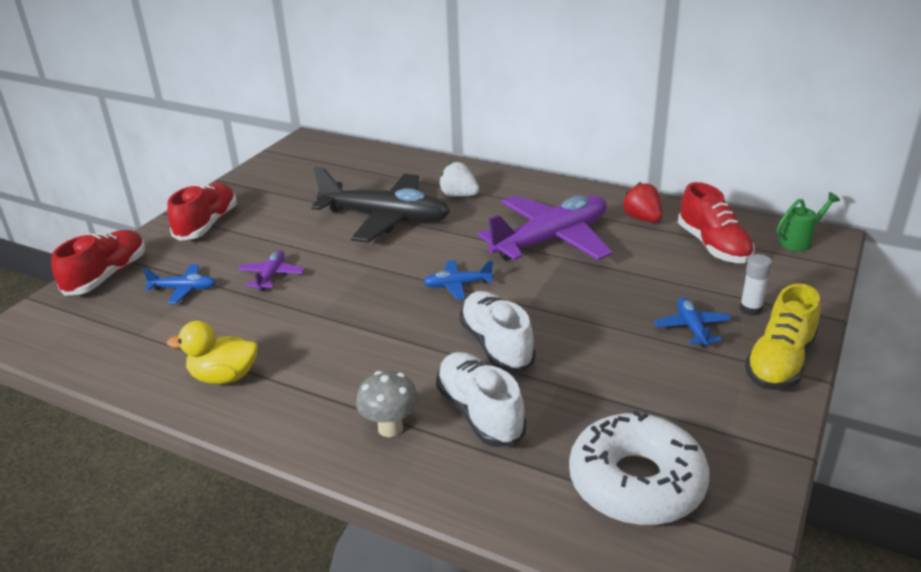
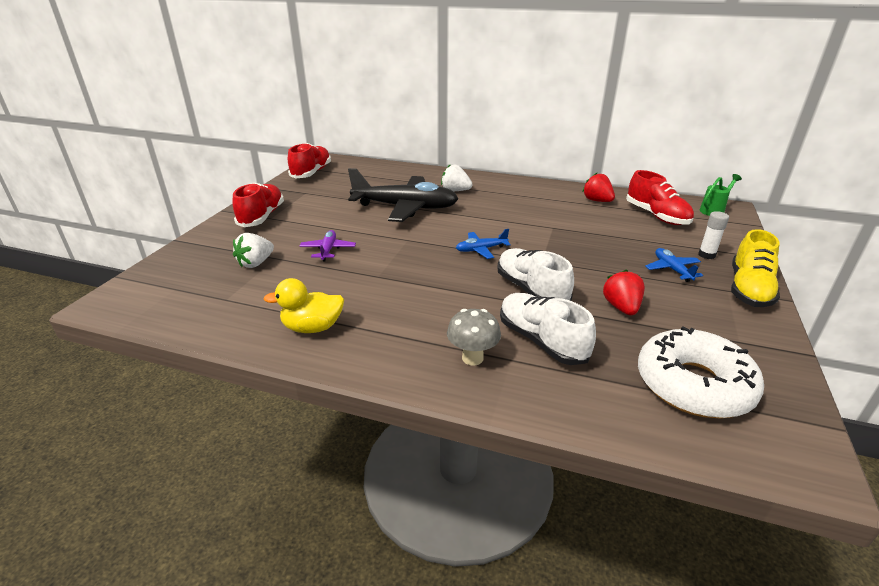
camera: 10 degrees left, 0 degrees up
red shoe [51,230,145,296] -> red shoe moved to [288,143,331,178]
blue plane [143,264,215,304] -> white strawberry [233,233,274,268]
purple plane [477,195,613,261] -> none
none -> red strawberry [603,270,645,315]

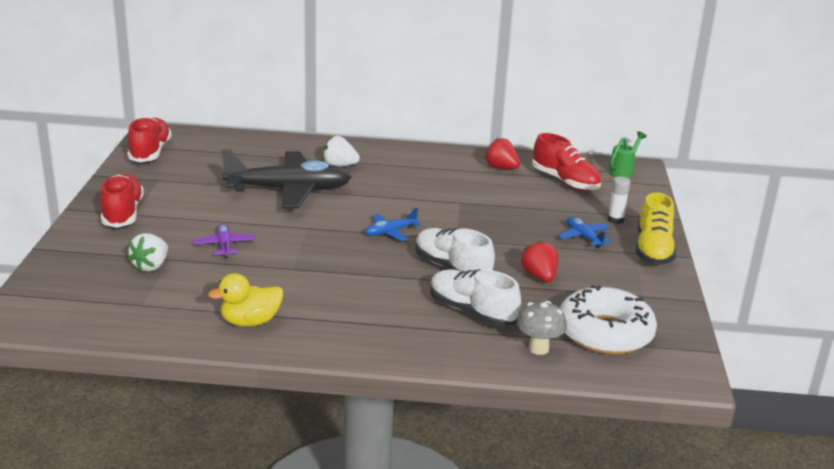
camera: 15 degrees left, 5 degrees down
grey mushroom [447,309,501,366] -> grey mushroom moved to [517,301,567,355]

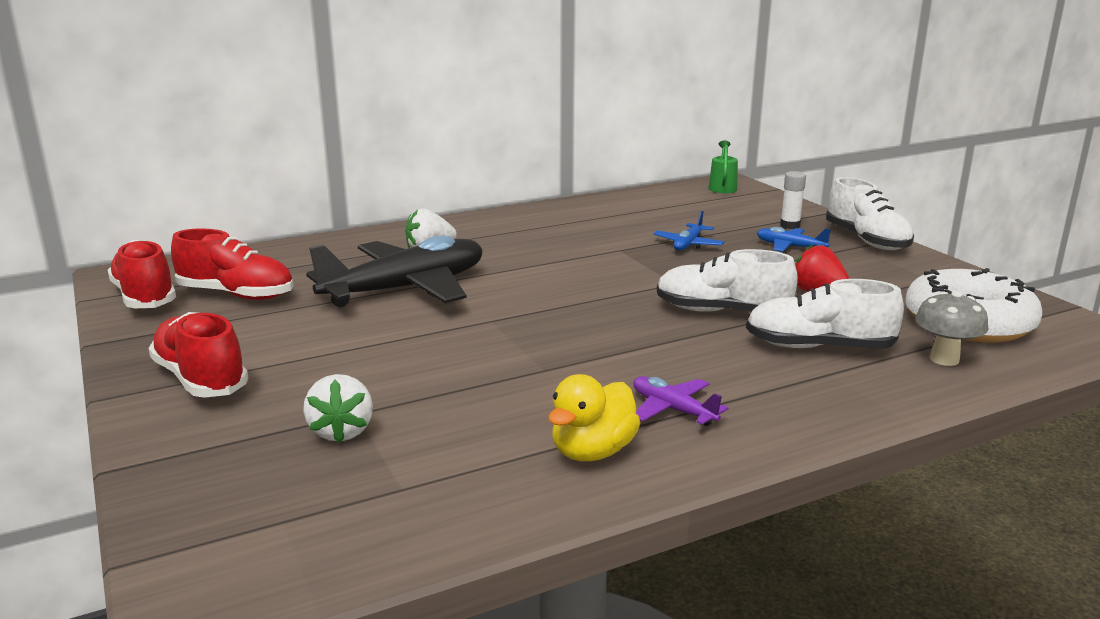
camera: 30 degrees left, 5 degrees down
purple plane [193,223,255,258] -> purple plane moved to [633,376,729,426]
blue plane [365,208,421,241] -> blue plane moved to [653,211,725,251]
red strawberry [484,138,520,169] -> none
red shoe [532,133,601,191] -> red shoe moved to [171,229,293,300]
yellow shoe [636,192,676,265] -> white shoe [826,177,914,250]

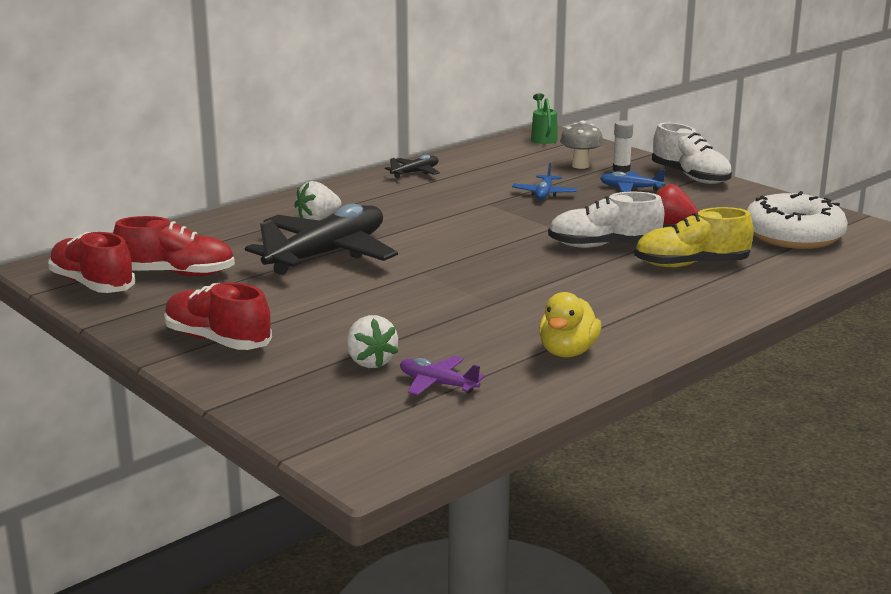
camera: 15 degrees left, 0 degrees up
purple plane [633,376,729,426] -> purple plane moved to [400,356,485,396]
white shoe [746,279,904,349] -> yellow shoe [634,207,754,267]
grey mushroom [915,291,988,366] -> grey mushroom moved to [560,120,603,169]
none -> black plane [385,155,440,178]

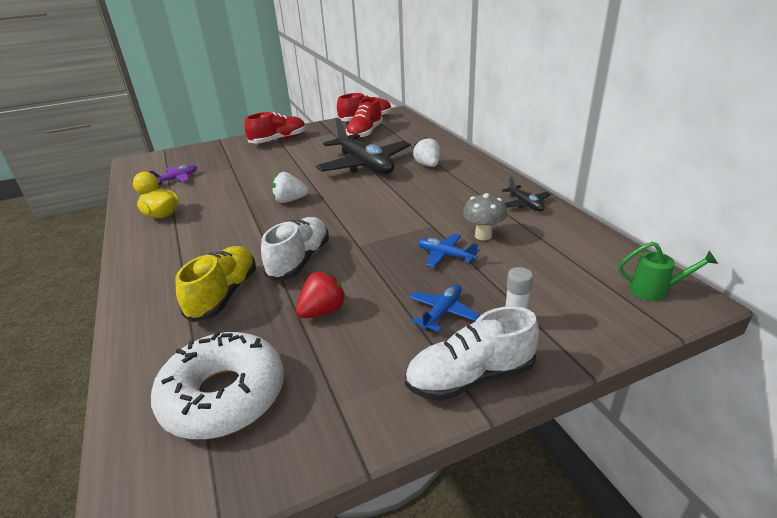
camera: 110 degrees right, 10 degrees up
white strawberry [346,315,398,368] -> white strawberry moved to [271,172,308,203]
grey mushroom [560,120,603,169] -> grey mushroom moved to [463,193,507,240]

